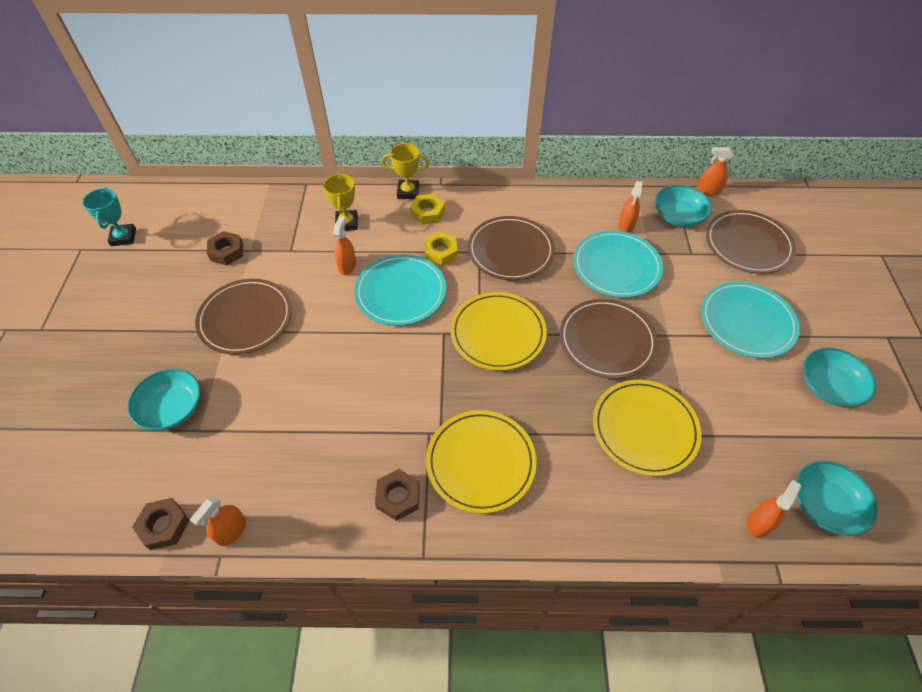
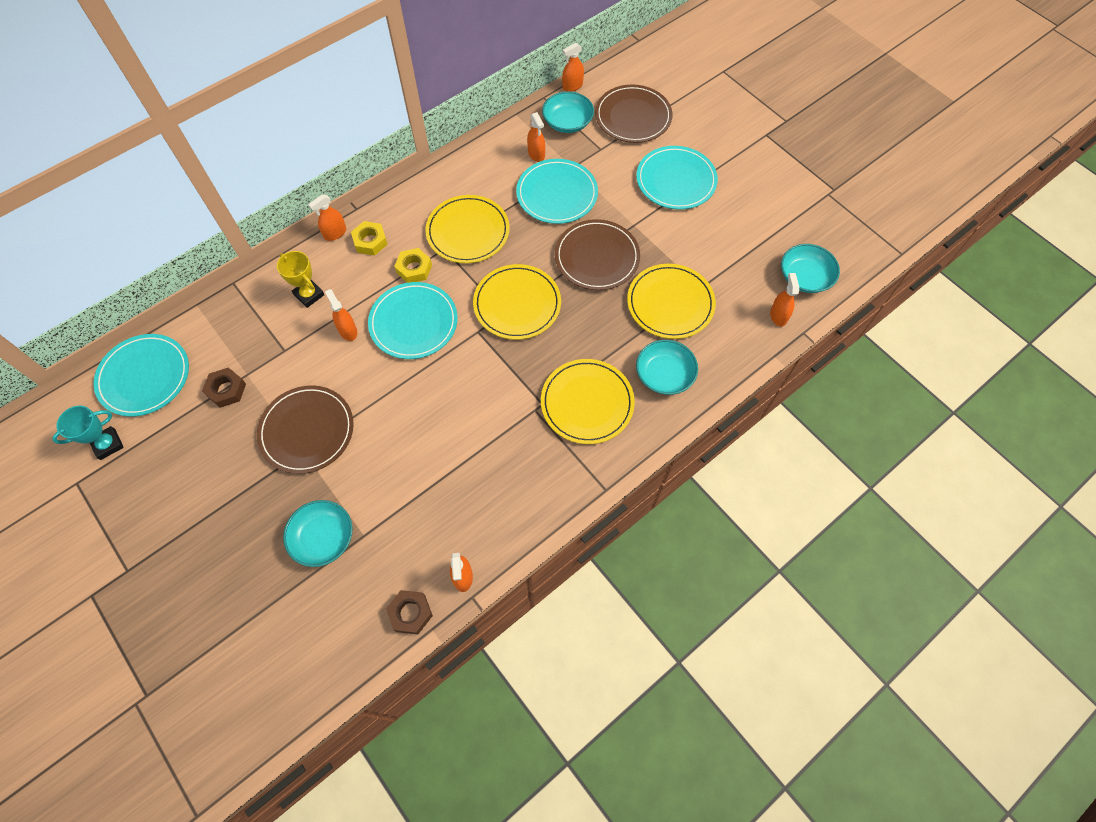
camera: 40 degrees left, 10 degrees up
turquoise trophy [82,187,136,246] -> turquoise trophy turned 75 degrees counterclockwise [52,406,124,460]
brown nut [375,469,420,521] -> none
yellow trophy [381,143,430,199] -> orange spray bottle [308,194,346,241]
brown plate [468,216,555,281] -> yellow plate [425,195,510,263]
turquoise bowl [803,347,877,407] -> turquoise bowl moved to [636,340,698,395]
none -> turquoise plate [94,334,189,417]

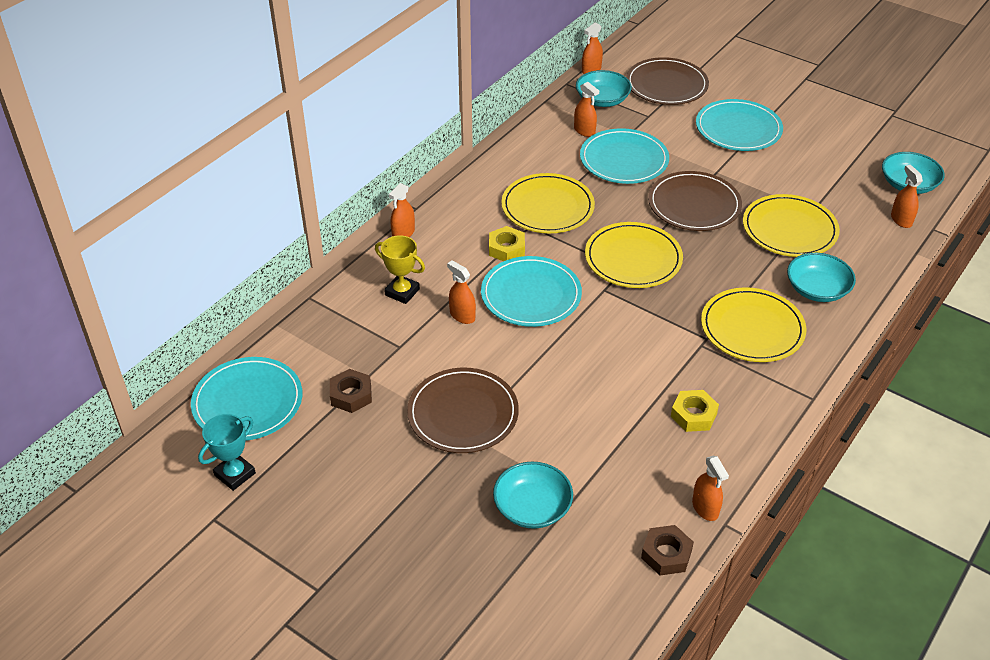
camera: 15 degrees left, 20 degrees down
yellow nut [351,221,388,256] -> yellow nut moved to [671,390,719,432]

